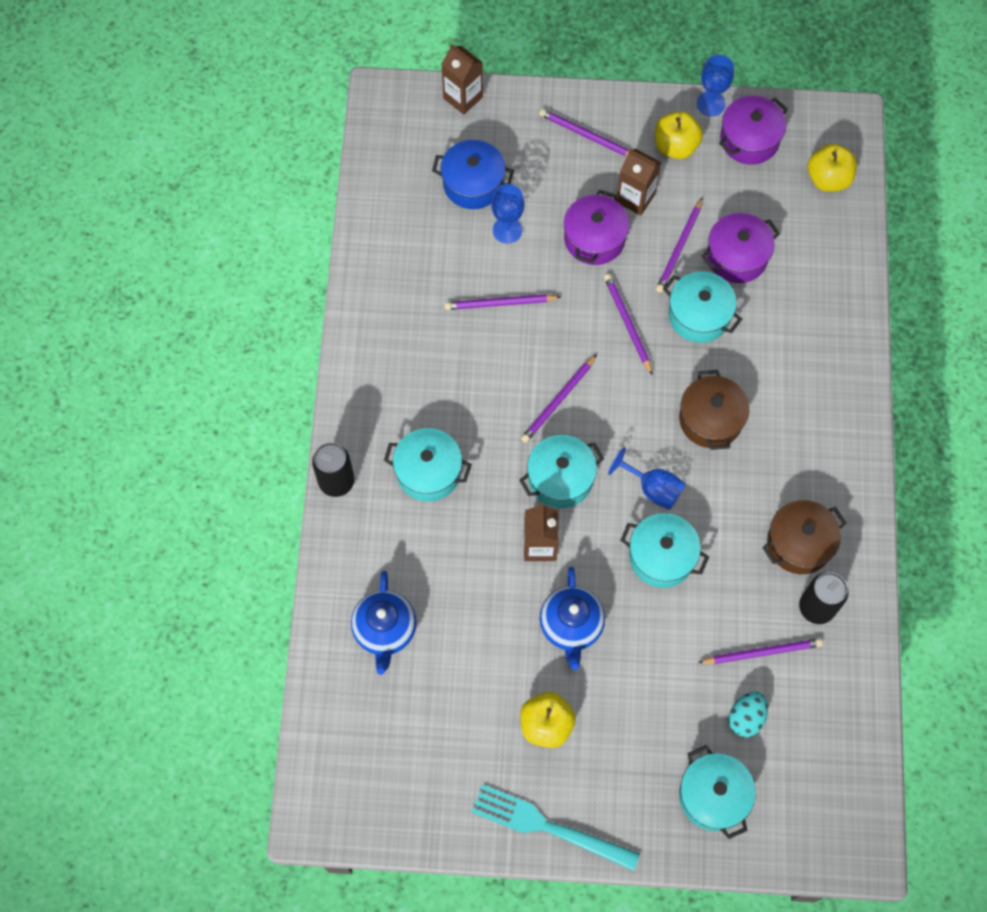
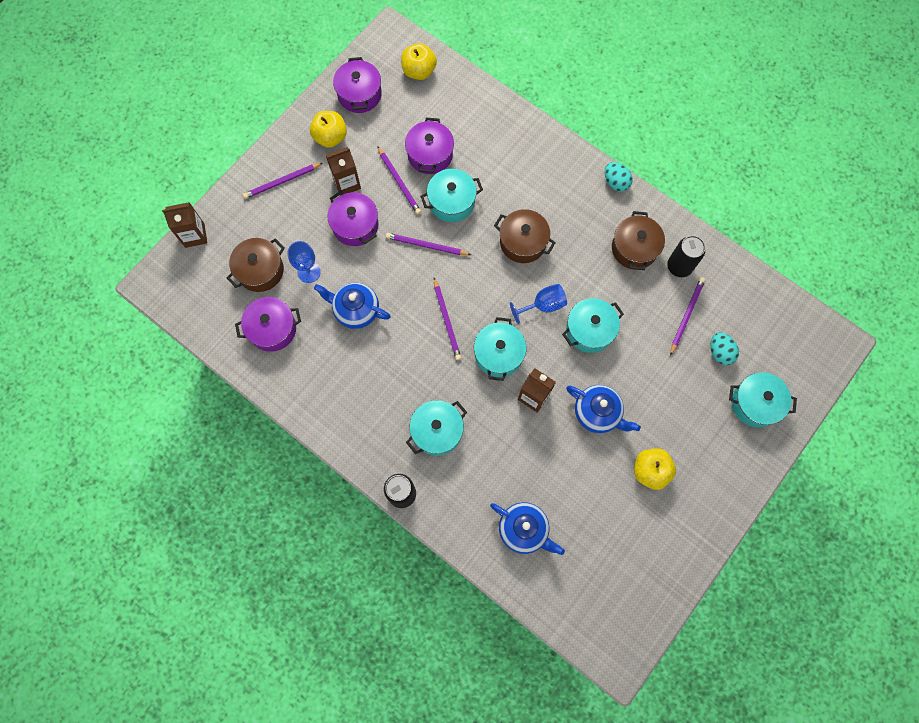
camera: 55 degrees left, 5 degrees up
blue pot [432,140,514,209] -> brown pot [227,238,285,292]
purple pencil [445,294,561,310] -> blue teapot [314,283,391,329]
turquoise fork [471,784,640,871] -> none
blue goblet [697,55,734,116] -> none
none -> purple pot [235,297,301,352]
none -> turquoise egg [605,162,633,192]

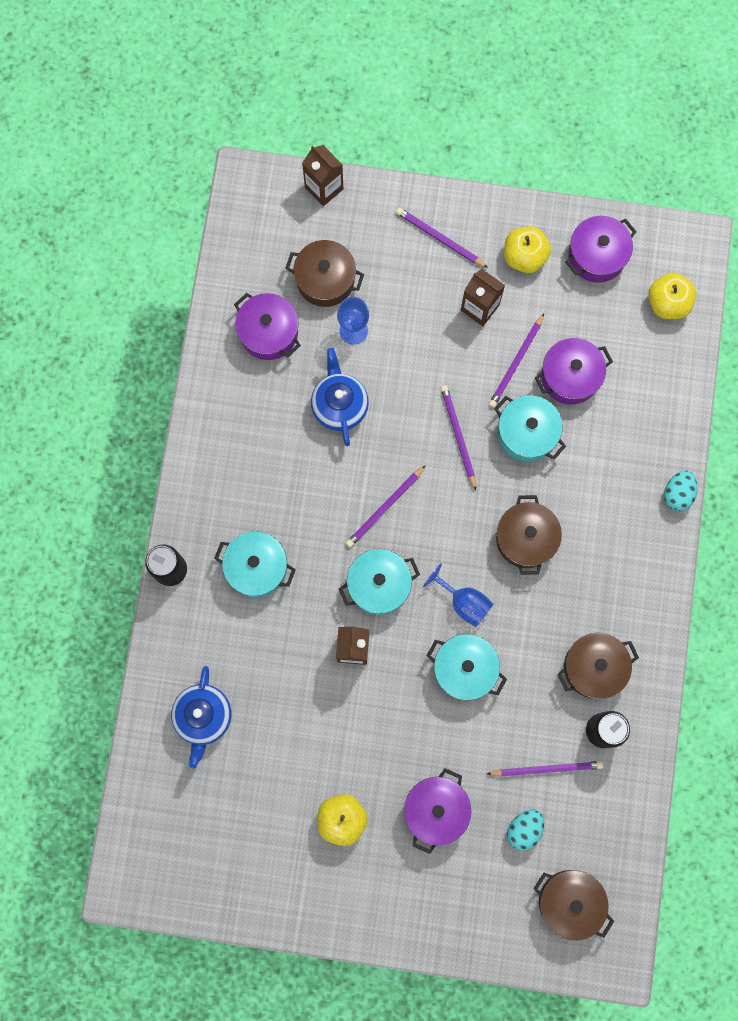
camera: 60 degrees right, 5 degrees up
purple pot [327,191,379,246] -> purple pot moved to [404,768,471,854]
blue teapot [566,385,641,433] -> none
turquoise egg [605,162,633,192] -> turquoise egg moved to [664,470,697,511]
turquoise pot [729,372,797,428] -> none
none -> brown pot [533,870,614,941]

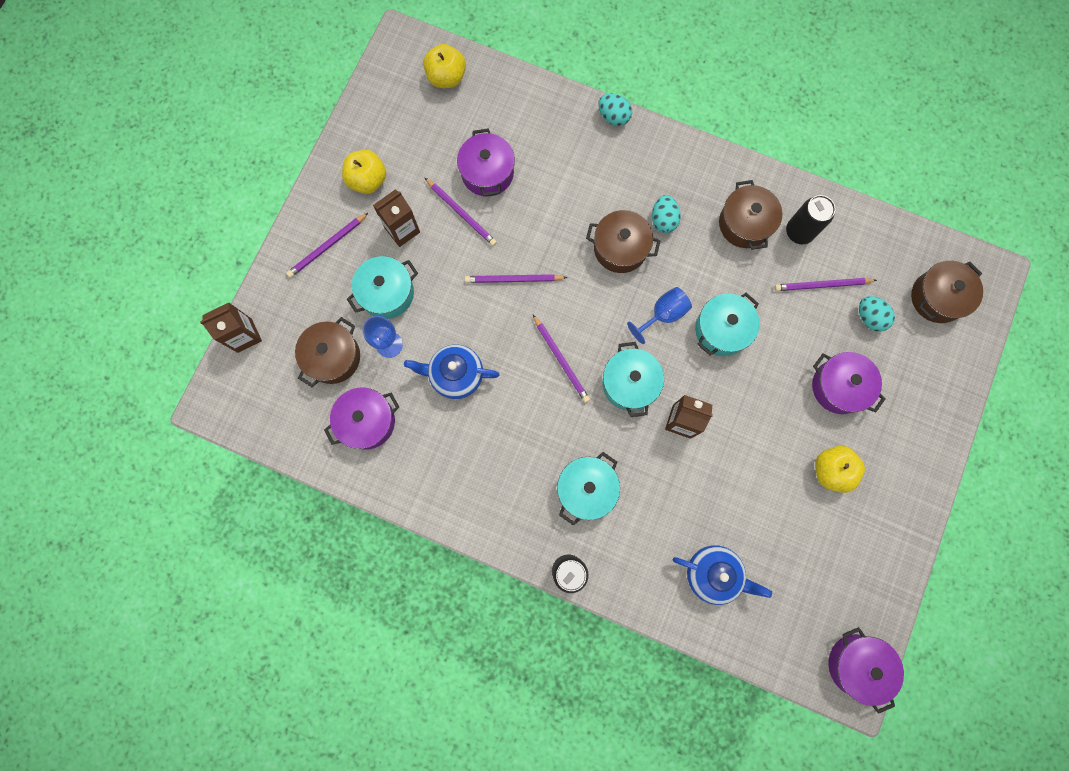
camera: 75 degrees left, 0 degrees up
purple pencil [487,761,603,777] -> purple pencil turned 105 degrees counterclockwise [774,278,877,291]
turquoise pot [494,395,566,462] -> turquoise pot moved to [347,256,418,319]
purple pot [565,216,637,283] -> purple pot moved to [828,627,904,714]
none -> turquoise egg [652,195,681,233]

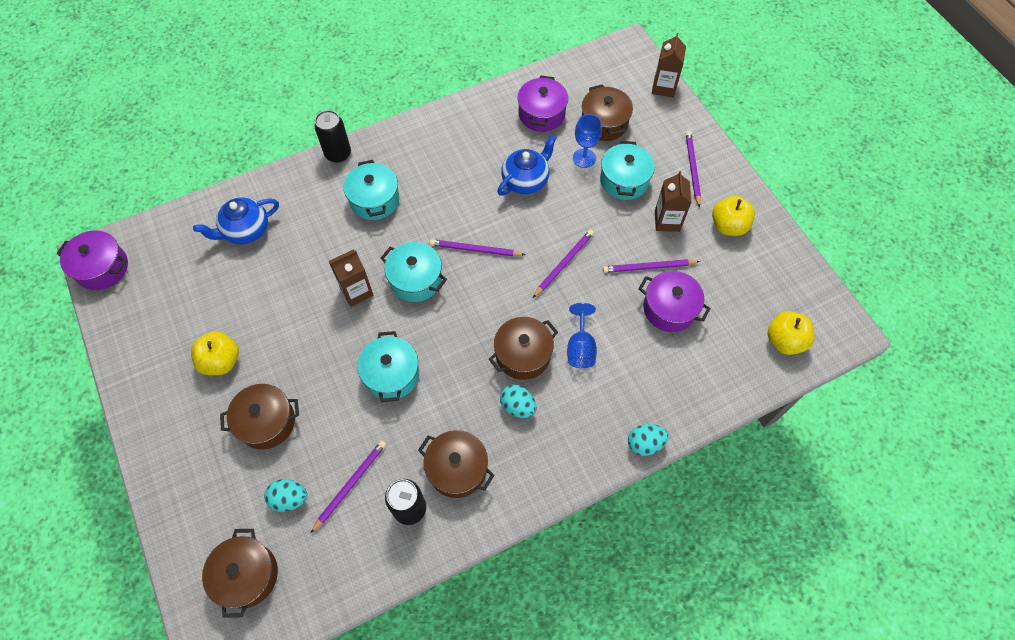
camera: 130 degrees right, 15 degrees down
blue goblet [627,287,692,344] -> blue goblet moved to [567,303,597,368]
purple pot [812,352,885,414] -> brown pot [220,384,299,450]

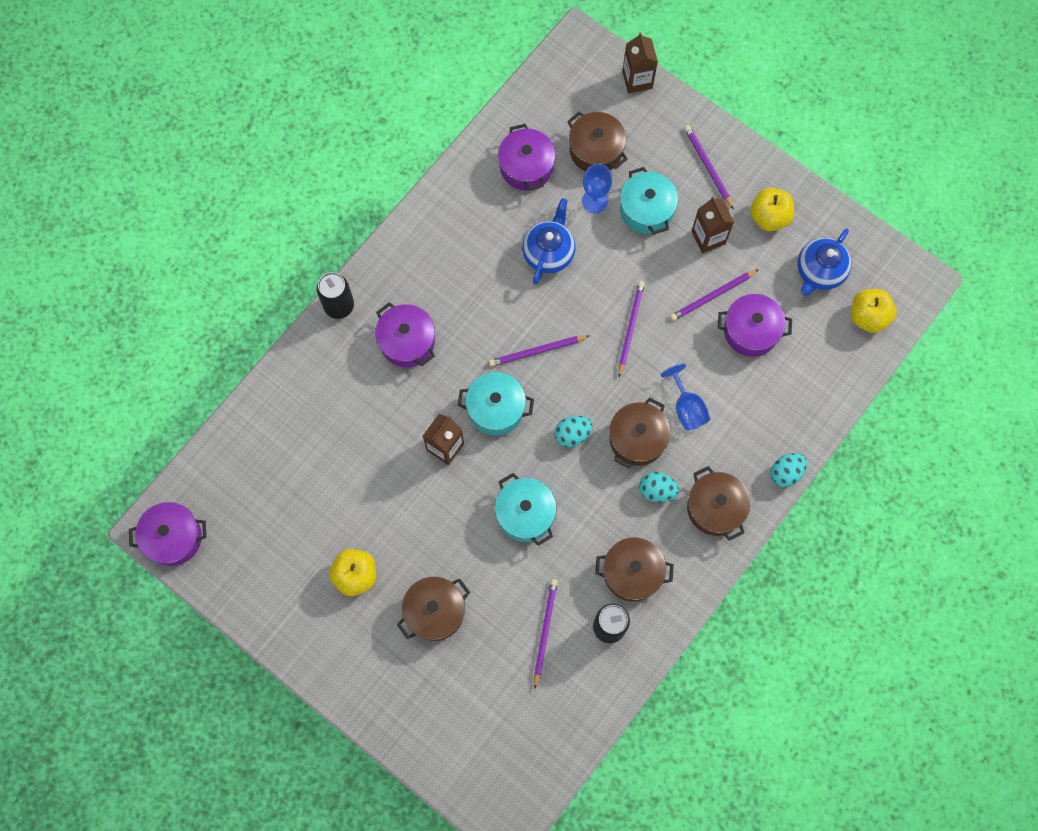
camera: 25 degrees left, 10 degrees up
blue teapot [193,197,279,244] -> blue teapot moved to [797,229,852,296]
brown pot [202,529,278,618] -> brown pot moved to [687,466,750,541]
turquoise egg [264,479,307,512] -> turquoise egg moved to [554,416,593,447]
turquoise pot [344,160,399,220] -> purple pot [375,302,435,367]

